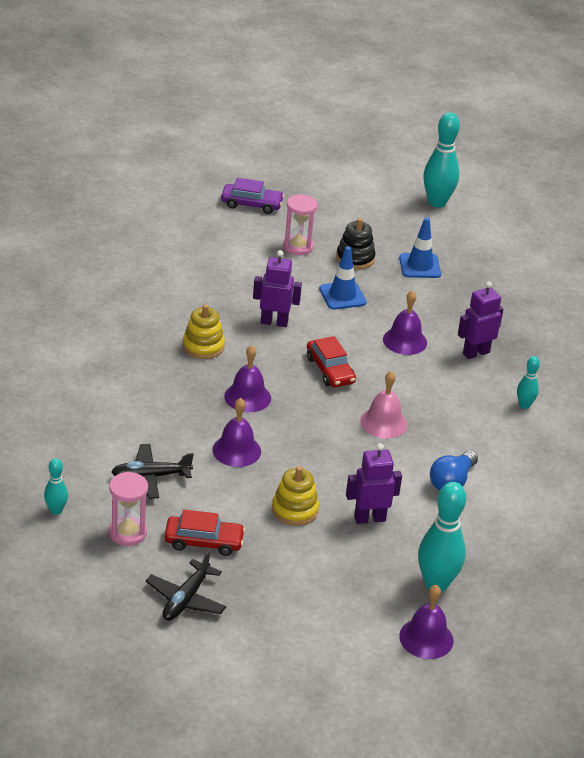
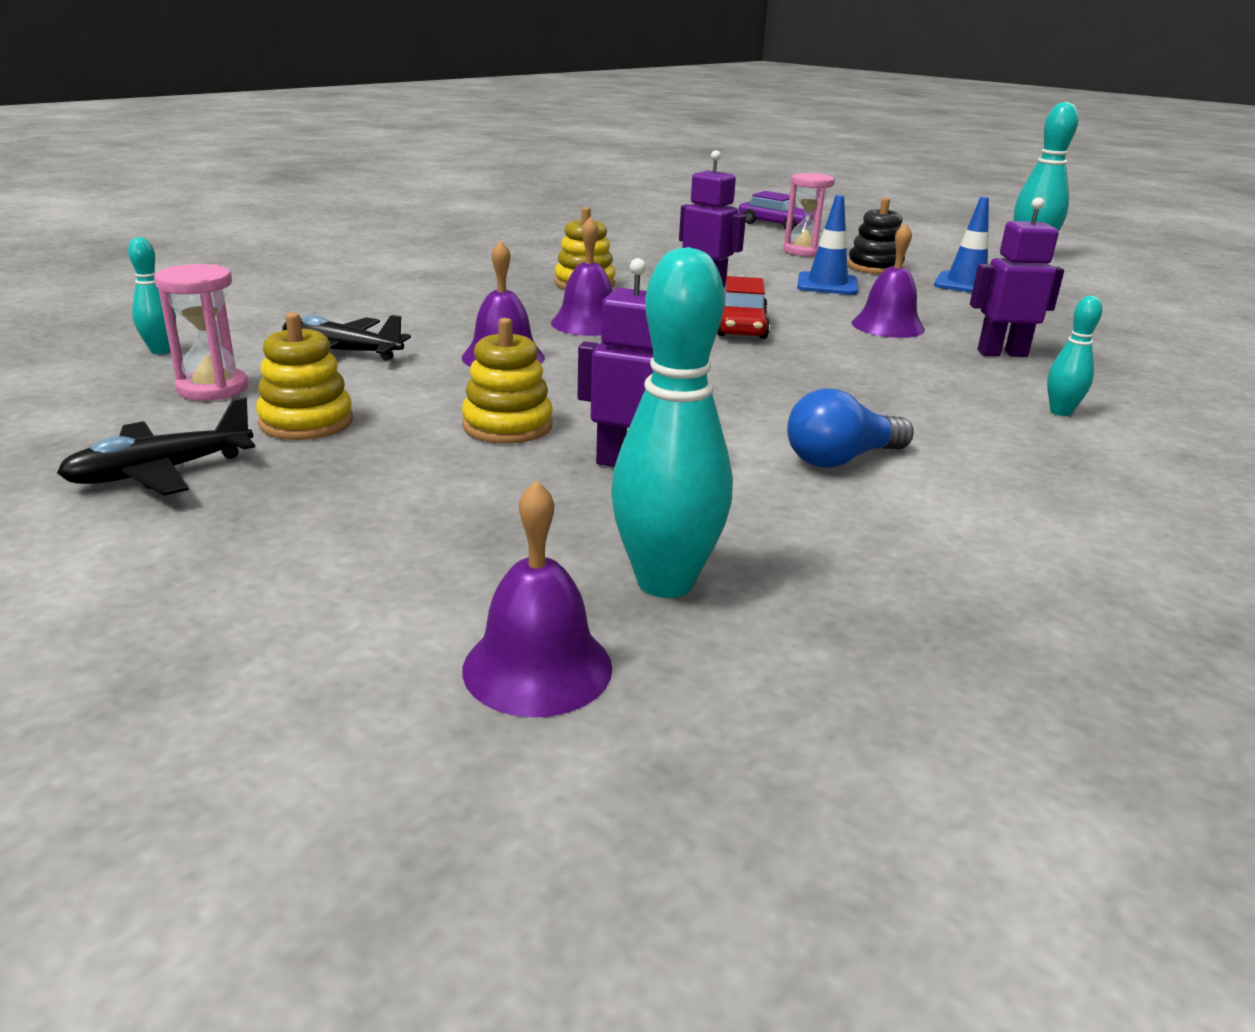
camera: 30 degrees right, 10 degrees down
red car [164,510,245,556] -> yellow stacking toy [256,313,353,440]
pink bell [360,371,408,439] -> none

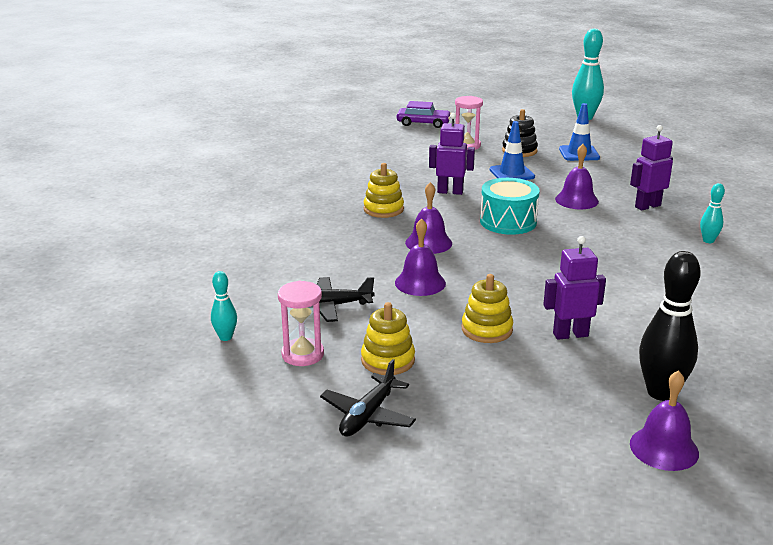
camera: 25 degrees left, 0 degrees up
turquoise bowling pin [611,247,733,598] -> black bowling pin [639,251,701,401]
red car [717,276,770,339] -> turquoise drum [480,178,540,235]
blue light bulb [787,389,914,468] -> none

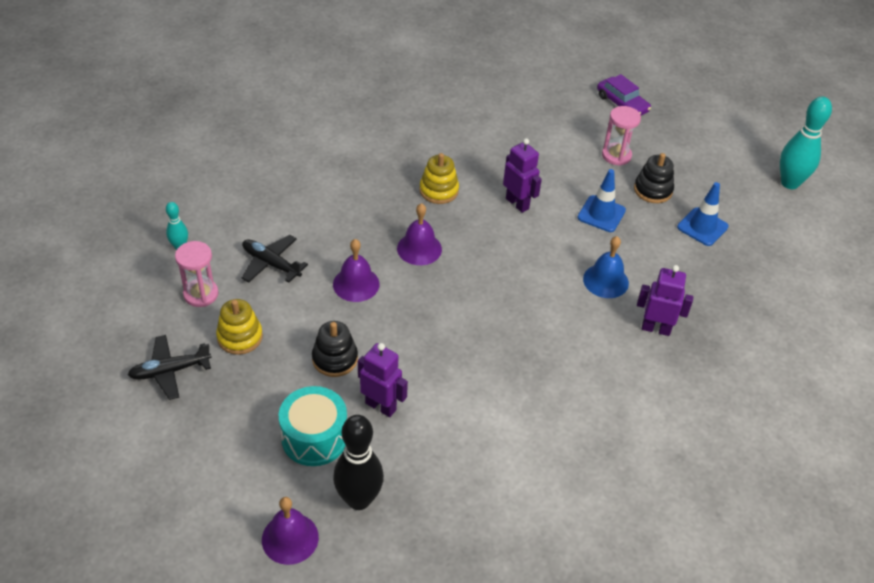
camera: 40 degrees right, 20 degrees up
yellow stacking toy [462,274,513,343] -> black stacking toy [312,321,358,377]
turquoise drum [480,178,540,235] -> turquoise drum moved to [279,386,347,466]
purple bell [555,144,599,209] -> blue bell [583,236,629,298]
turquoise bowling pin [700,183,725,243] -> none

